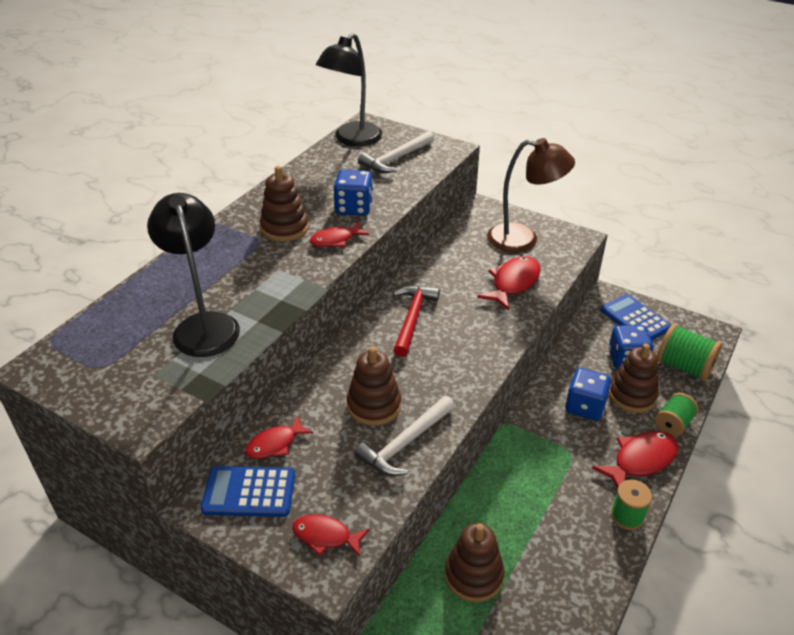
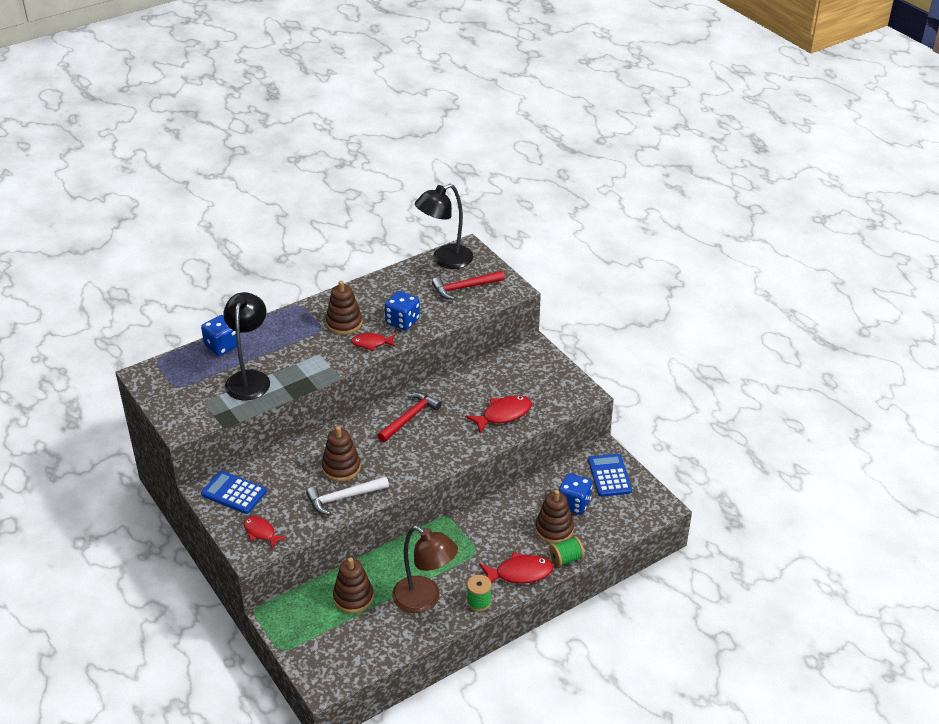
camera: 25 degrees right, 0 degrees up
red fish [245,416,313,459] -> none
white hammer [358,131,434,173] -> red hammer [432,271,505,300]
brown lamp [487,138,575,253] -> brown lamp moved to [392,526,458,613]
blue dice [565,368,611,421] -> blue dice moved to [201,315,237,356]
green spool [657,324,722,381] -> none

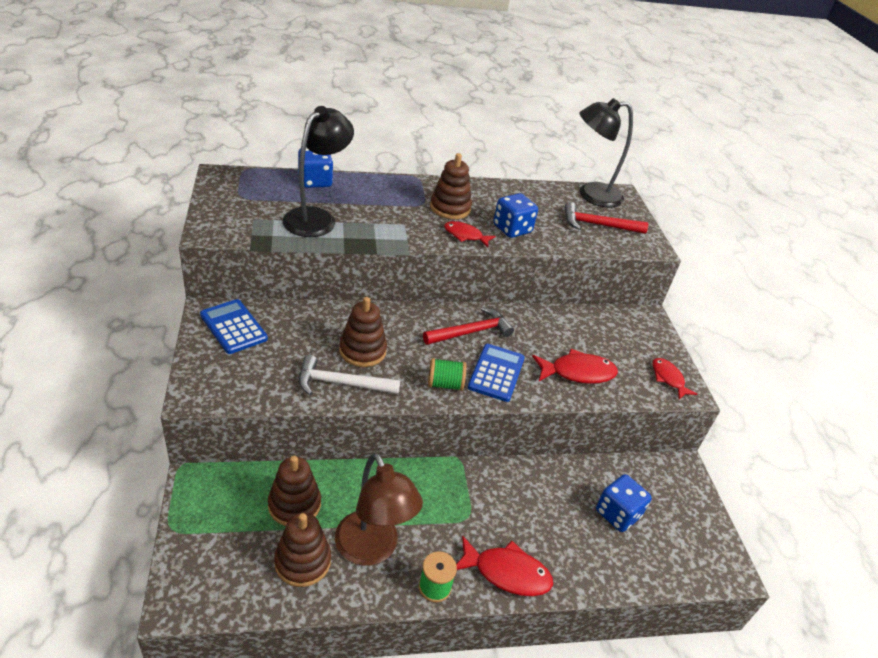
camera: 20 degrees right, 0 degrees up
red fish [244,516,287,549] -> red fish moved to [652,358,697,399]
brown stacking toy [535,490,574,544] -> brown stacking toy moved to [274,512,331,587]
green spool [549,536,584,567] -> green spool moved to [428,358,466,391]
blue calculator [588,454,632,497] -> blue calculator moved to [468,344,525,402]

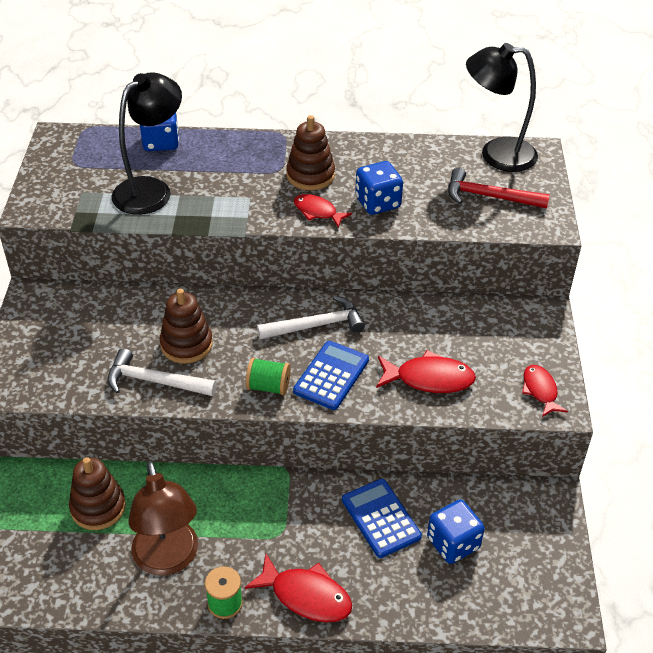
camera: 15 degrees right, 5 degrees up
blue calculator [200,299,268,354] -> blue calculator moved to [342,479,422,558]
brown stacking toy [274,512,331,587] -> none
red hammer [423,307,514,345] -> white hammer [257,296,365,340]

